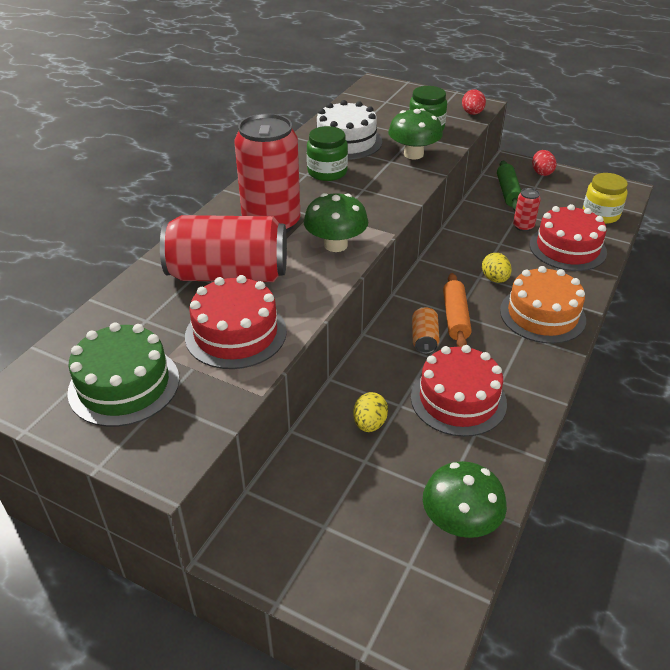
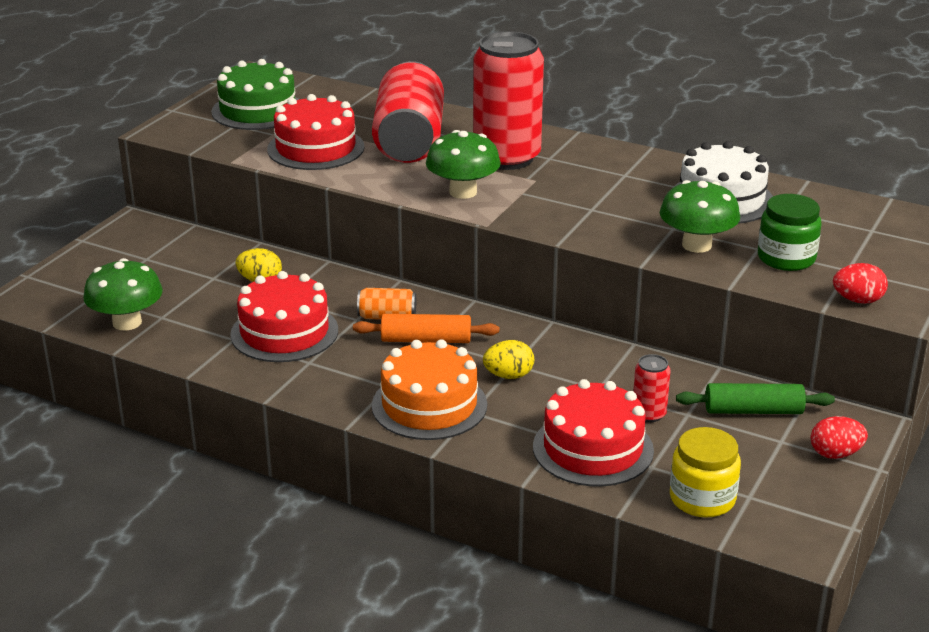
camera: 90 degrees right, 10 degrees down
green jar [307,126,348,181] -> none

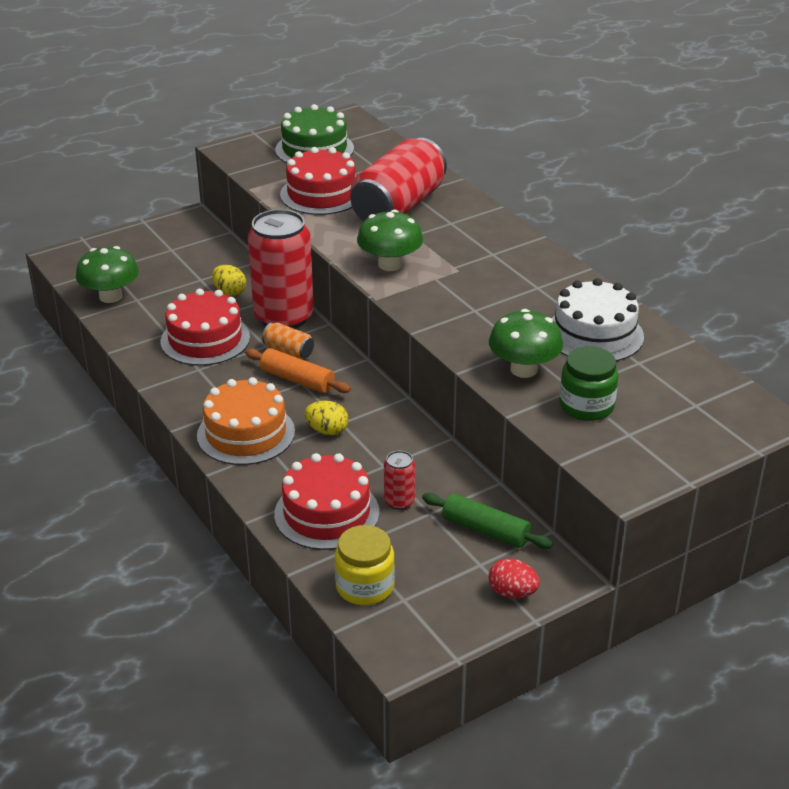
camera: 30 degrees right, 5 degrees up
red can [473,31,544,170] -> red can moved to [248,209,314,329]
red egg [833,263,888,304] -> none

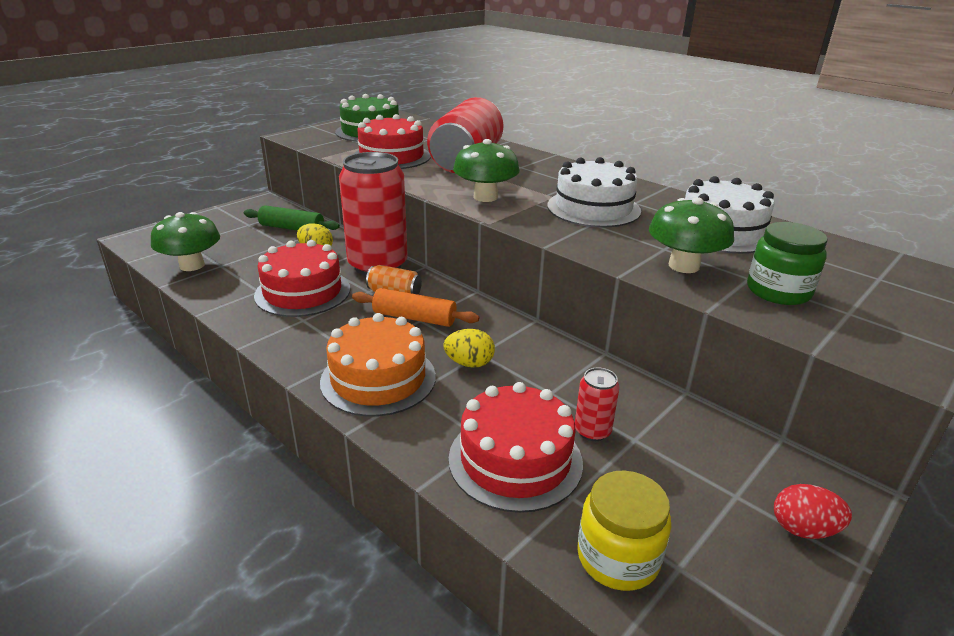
camera: 15 degrees left, 5 degrees down
green rolling pin [422,493,553,549] -> green rolling pin moved to [244,205,340,231]
none -> white cake [547,157,641,227]

